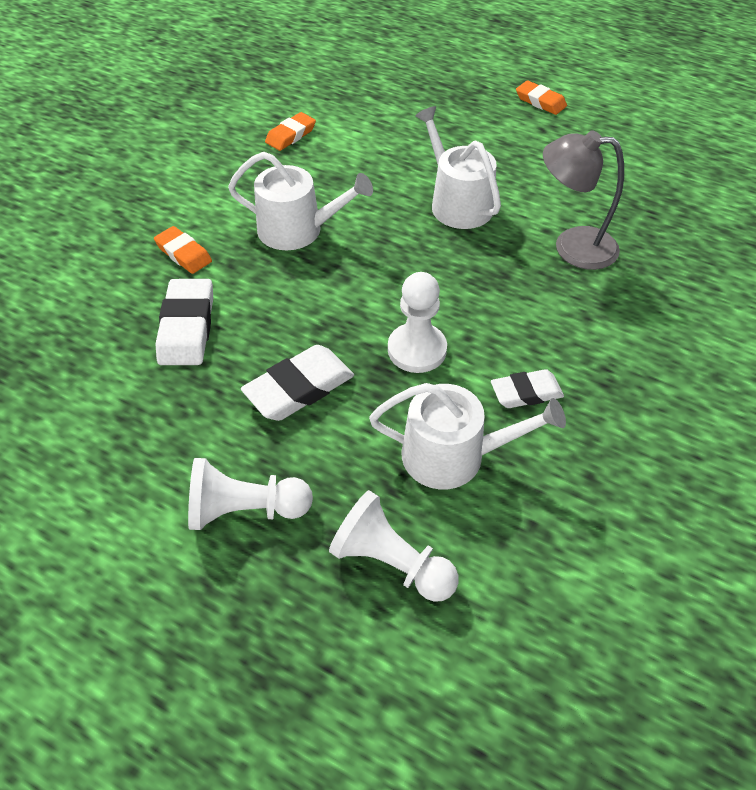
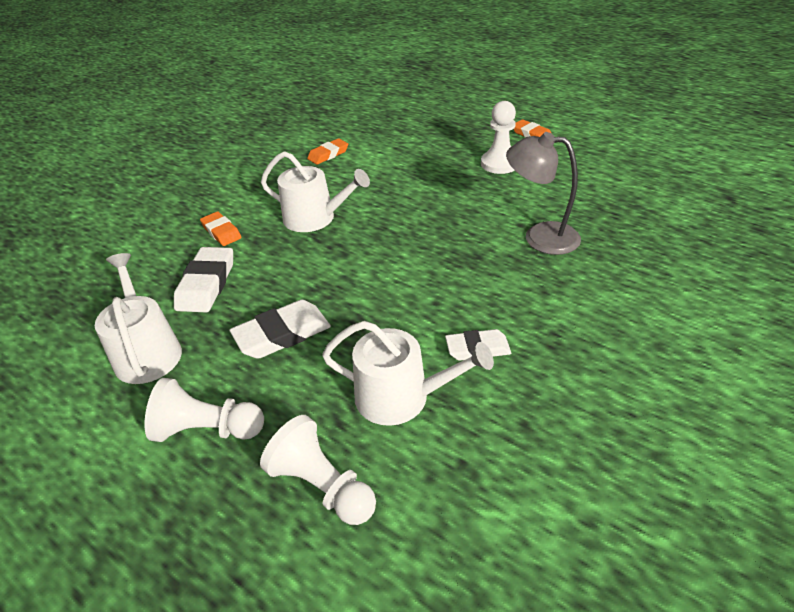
camera: 10 degrees right, 10 degrees down
white pawn [388,272,447,373] -> white pawn moved to [481,101,516,174]
white watering can [415,106,501,229] -> white watering can moved to [95,253,182,384]

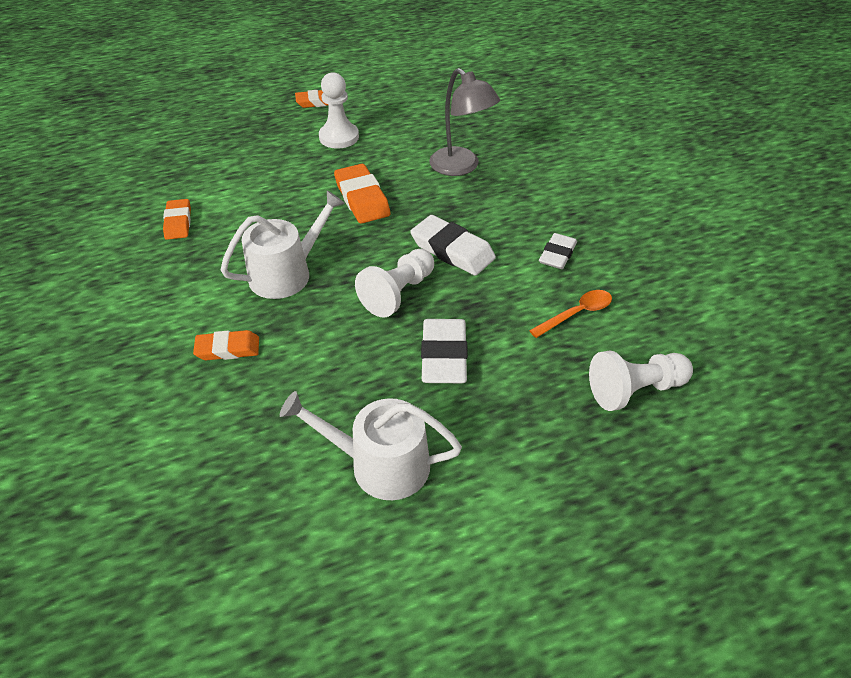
camera: 60 degrees left, 5 degrees up
white pawn [145,378,264,442] -> white pawn moved to [355,249,434,318]
white eraser [174,247,233,313] -> white eraser moved to [410,215,496,276]
white watering can [322,321,494,426] -> orange spoon [529,290,612,338]
grey lamp [506,132,581,255] -> grey lamp turned 90 degrees counterclockwise [429,68,500,176]
none -> orange eraser [334,164,391,224]

